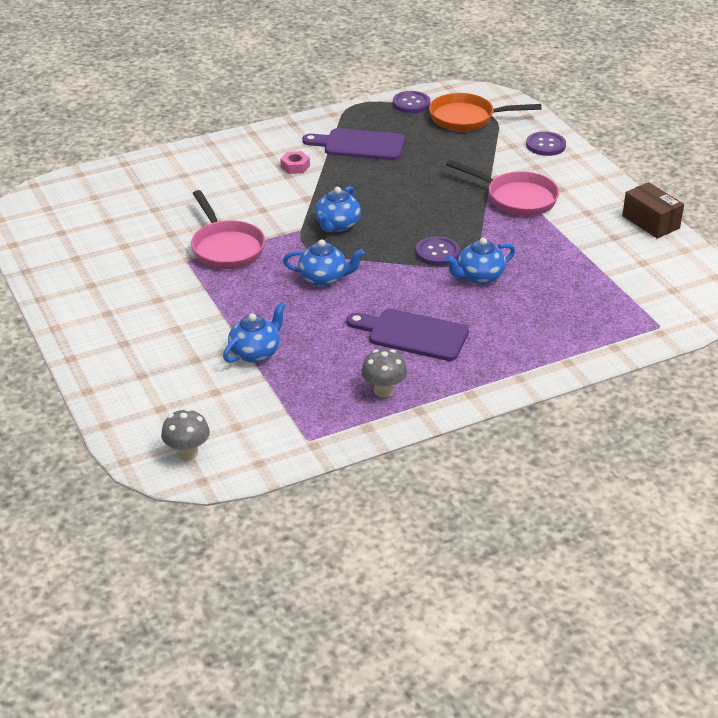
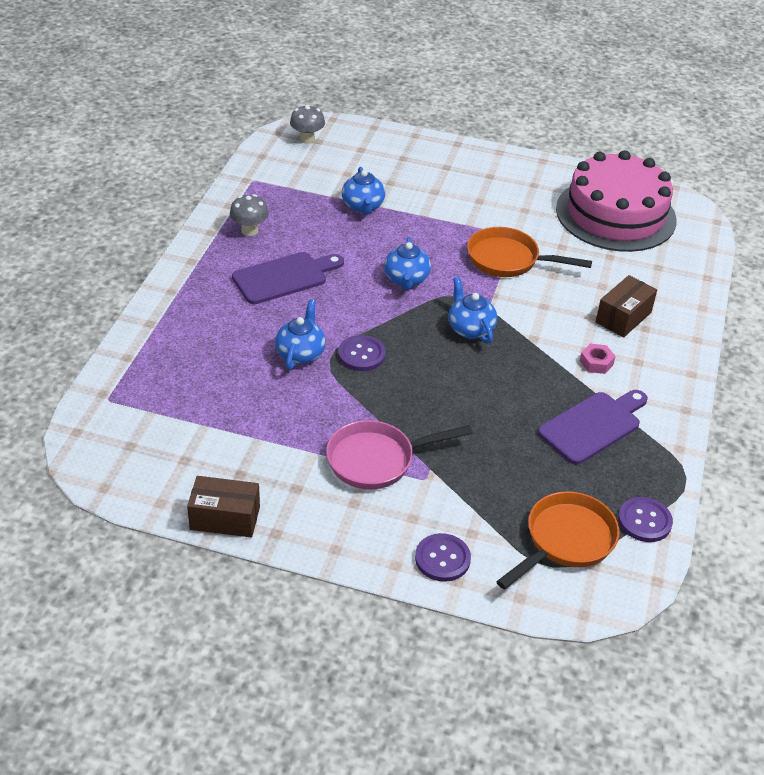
camera: 130 degrees right, 5 degrees up
pink pan [191,190,265,269] -> orange pan [467,227,592,277]
blue teapot [283,240,365,286] -> blue teapot turned 45 degrees counterclockwise [384,237,431,290]
none -> pink cake [556,150,677,252]
none -> brown box [596,275,657,338]

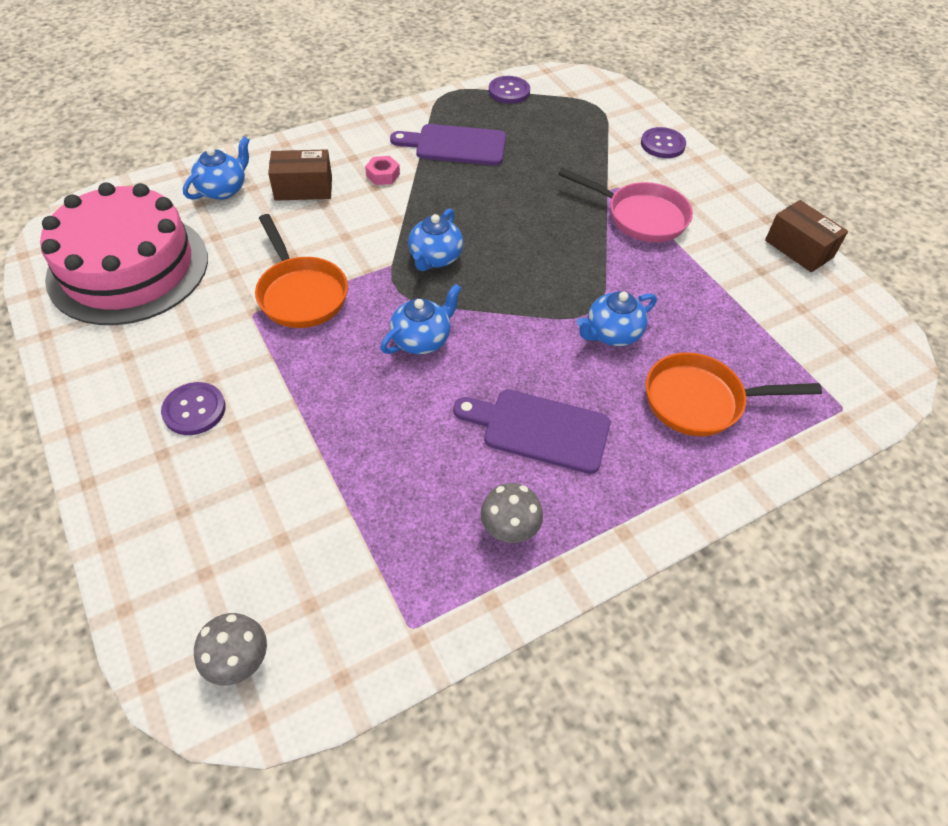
camera: 135 degrees left, 10 degrees up
purple button [338,335,386,371] -> purple button moved to [161,382,226,435]
blue teapot [342,167,385,215] -> blue teapot moved to [183,137,250,200]
orange pan [496,491,620,590] -> orange pan moved to [646,352,822,437]

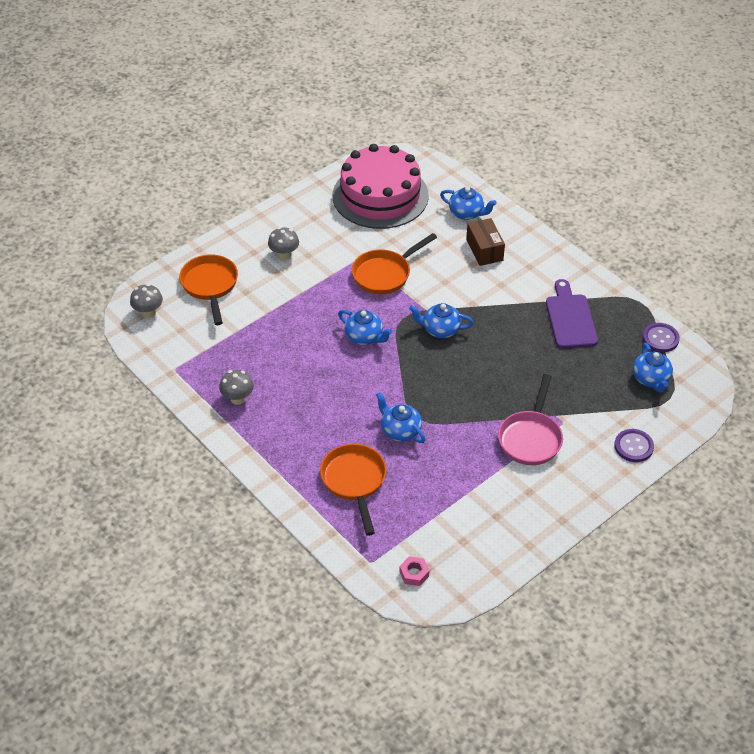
camera: 80 degrees right, 5 degrees down
purple button [161,382,226,435] -> grey mushroom [268,227,299,260]
pink nut [365,156,400,185] -> pink nut moved to [399,556,430,586]
purple cutting board [453,390,610,474] -> none
brown box [765,200,848,272] -> none
none -> orange pan [179,254,238,325]
none -> blue teapot [633,343,673,393]

